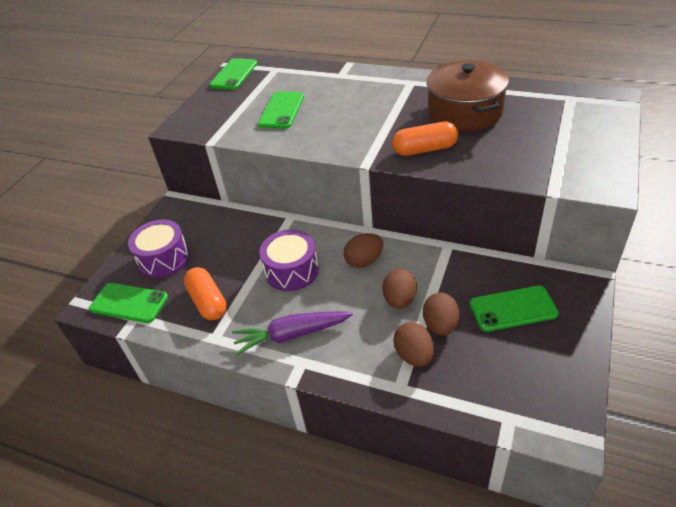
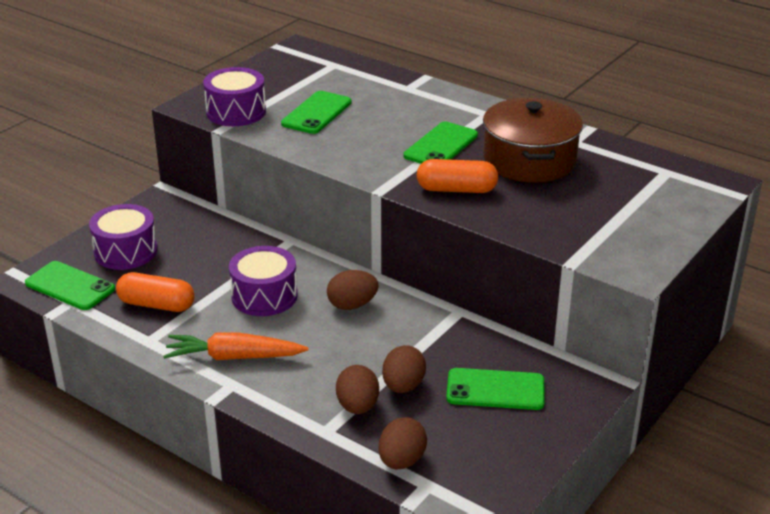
camera: 10 degrees right, 10 degrees down
orange capsule [184,267,227,320] -> orange capsule turned 60 degrees counterclockwise [116,272,195,312]
green phone [209,58,257,90] -> green phone moved to [404,122,478,164]
purple carrot [232,311,353,355] -> orange carrot [163,332,309,360]
brown egg [382,269,417,309] -> brown egg moved to [378,417,427,470]
none -> purple drum [203,67,266,126]

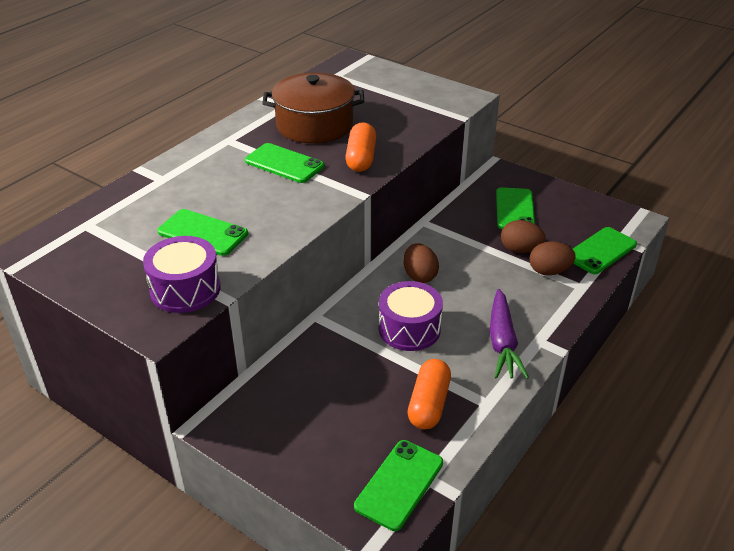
camera: 90 degrees left, 5 degrees up
purple drum [89,204,158,270] -> none
orange carrot [163,332,309,360] -> purple carrot [490,289,529,379]
brown egg [378,417,427,470] -> green phone [573,227,637,274]

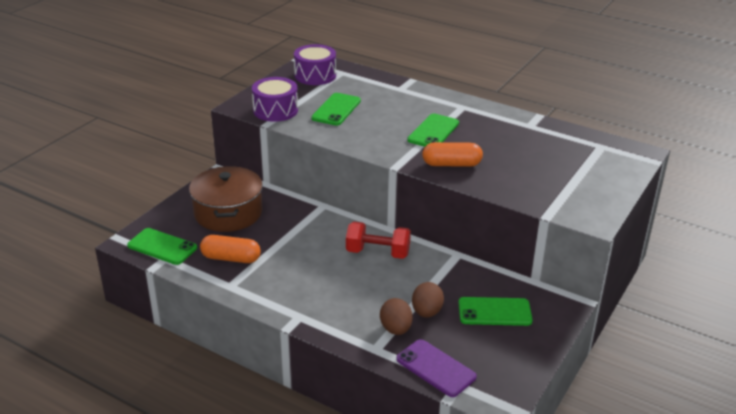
camera: 85 degrees right, 5 degrees down
brown pot [262,72,364,144] -> brown pot moved to [189,166,263,232]
purple drum [379,281,443,351] -> purple drum moved to [294,44,336,85]
brown egg [404,243,439,283] -> red dumbbell [346,222,411,259]
purple carrot [490,289,529,379] -> none
green phone [573,227,637,274] -> purple phone [396,339,477,397]

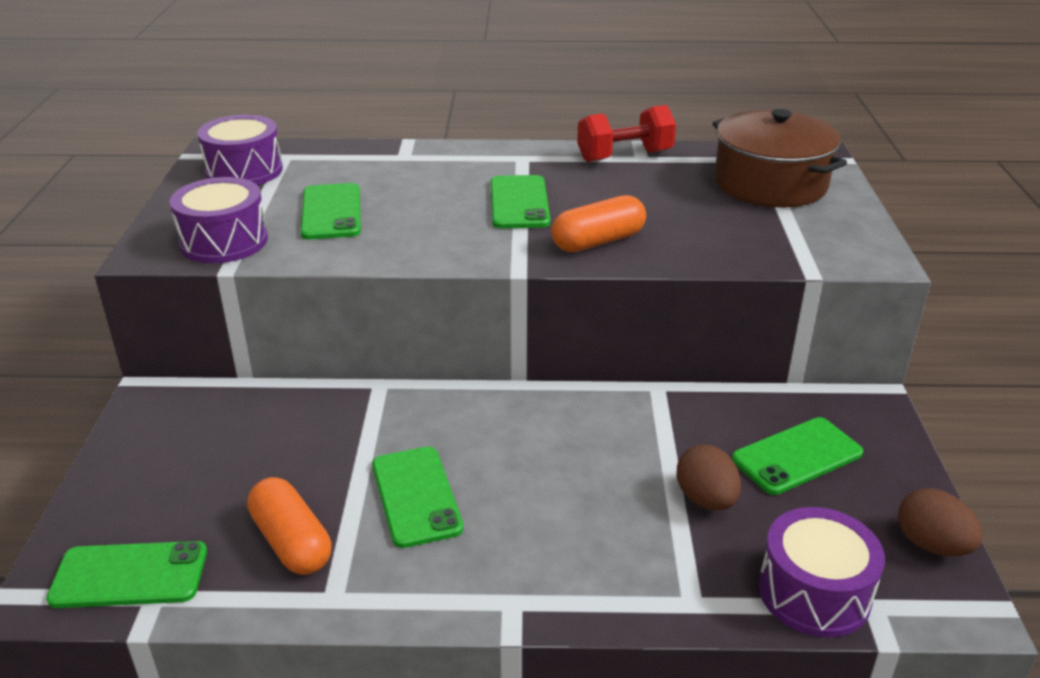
camera: 30 degrees left, 0 degrees up
brown pot [189,166,263,232] -> brown pot moved to [712,109,847,207]
orange capsule [200,235,261,263] -> orange capsule turned 75 degrees clockwise [247,477,331,575]
red dumbbell [346,222,411,259] -> red dumbbell moved to [577,105,676,162]
brown egg [380,298,413,335] -> brown egg moved to [898,488,983,556]
purple phone [396,339,477,397] -> purple drum [758,507,885,638]
none -> green phone [372,446,463,548]

